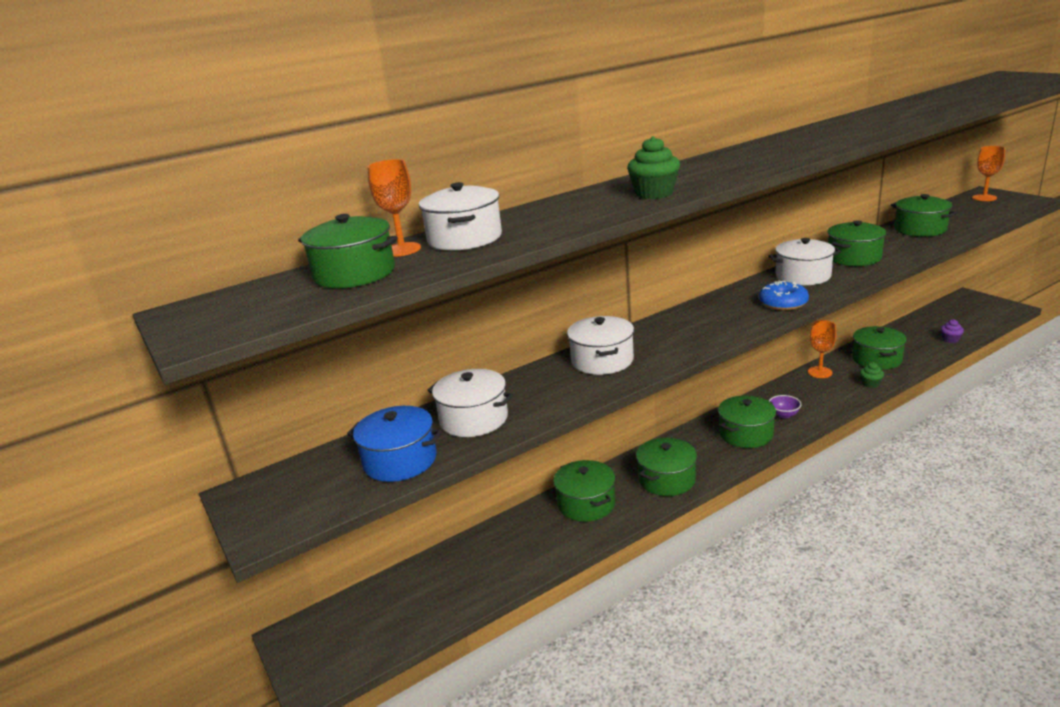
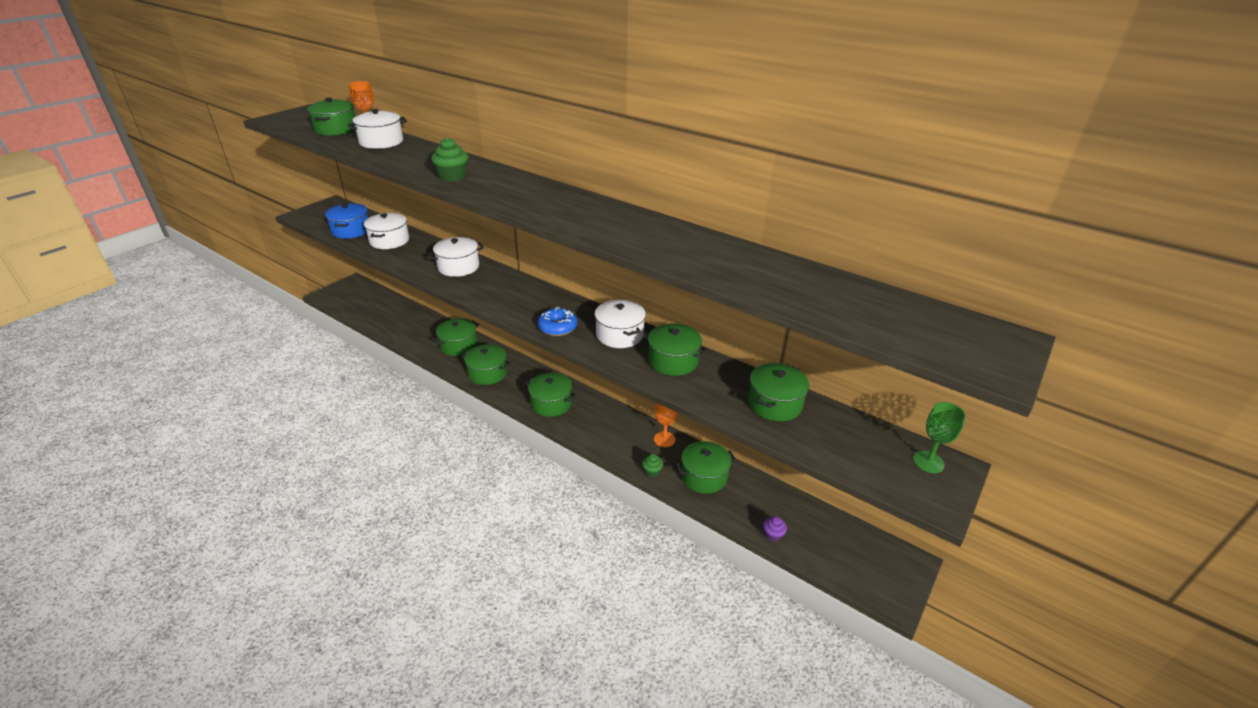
camera: 65 degrees right, 10 degrees up
purple bowl [769,395,801,418] -> none
orange goblet [972,146,1005,201] -> green goblet [913,402,966,473]

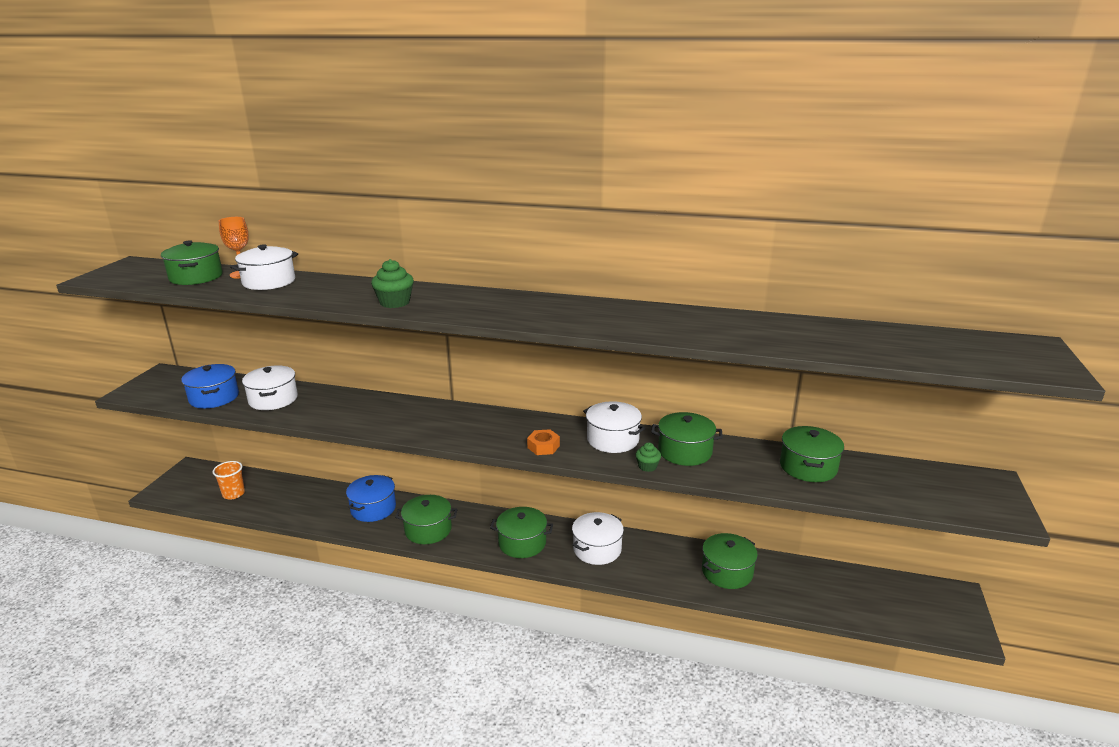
camera: 20 degrees left, 10 degrees down
white pot [428,237,484,277] -> white pot moved to [572,512,624,565]
green pot [433,318,479,356] -> blue pot [346,475,396,522]
blue donut [538,307,577,336] -> orange nut [527,429,560,455]
green cupcake [642,454,663,477] -> green cupcake moved to [635,443,661,472]
orange goblet [654,403,678,447] -> none
purple cupcake [763,516,787,542] -> none
green goblet [913,402,966,473] -> none
none -> orange cup [213,461,245,499]

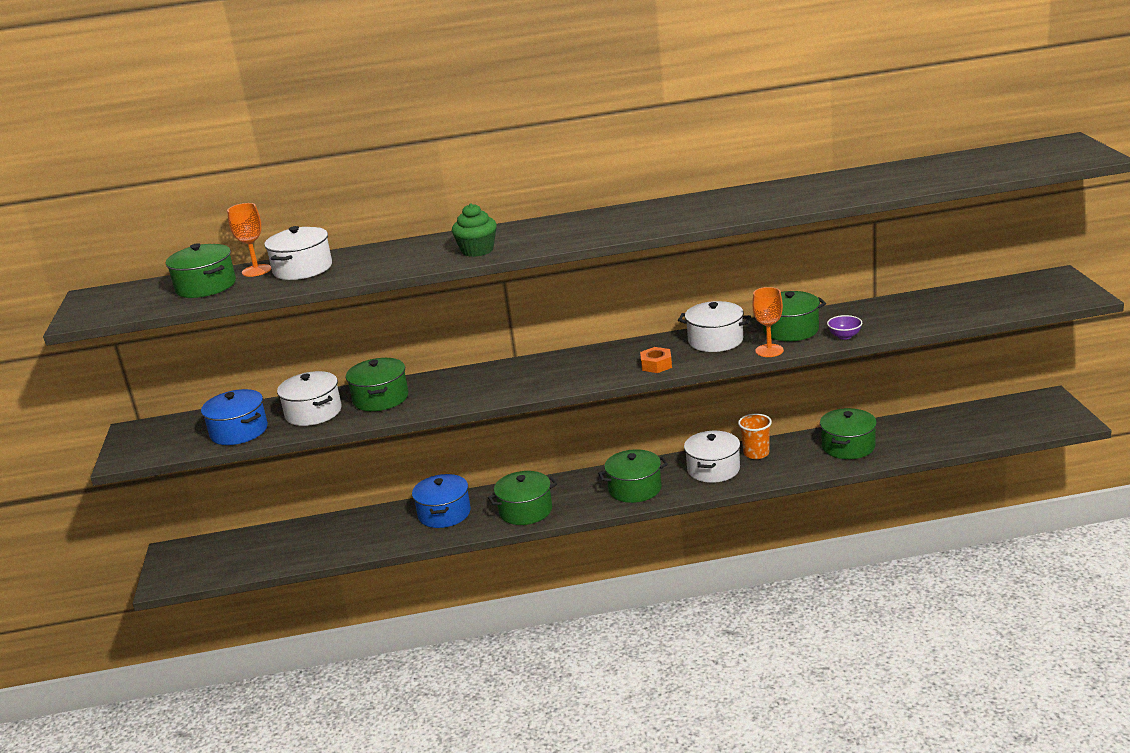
camera: 20 degrees left, 0 degrees up
orange cup [213,461,245,499] -> orange cup moved to [738,414,772,459]
green cupcake [635,443,661,472] -> orange goblet [752,287,784,357]
green pot [780,426,844,482] -> green pot moved to [346,358,408,411]
none -> purple bowl [827,315,862,340]

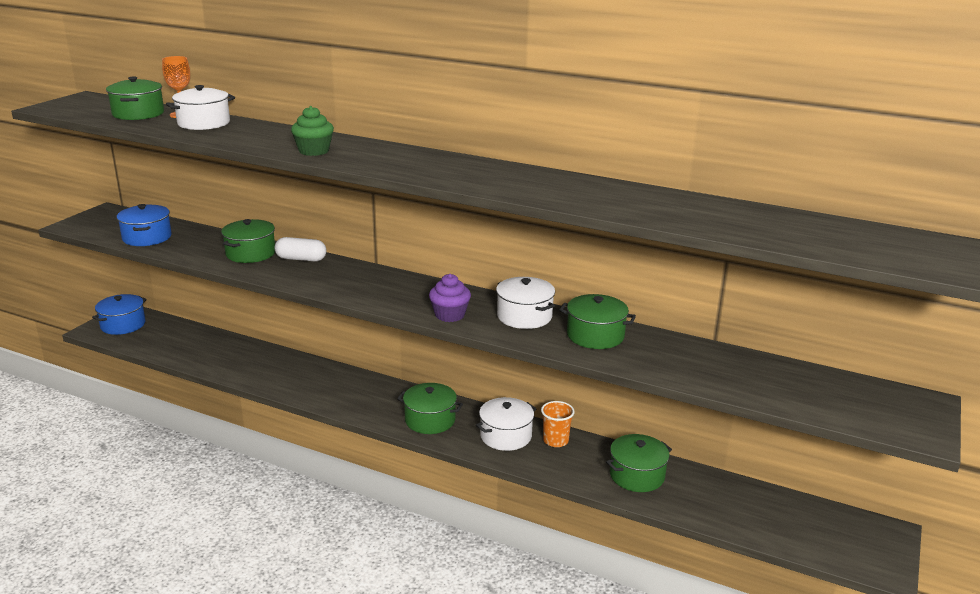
camera: 30 degrees right, 0 degrees up
white pot [277,371,341,426] -> none
blue pot [412,474,471,528] -> blue pot moved to [92,294,147,335]
green pot [488,471,558,525] -> none
orange nut [640,347,672,373] -> purple cupcake [429,274,471,322]
orange goblet [752,287,784,357] -> none
purple bowl [827,315,862,340] -> none
none -> white capsule [274,237,327,262]

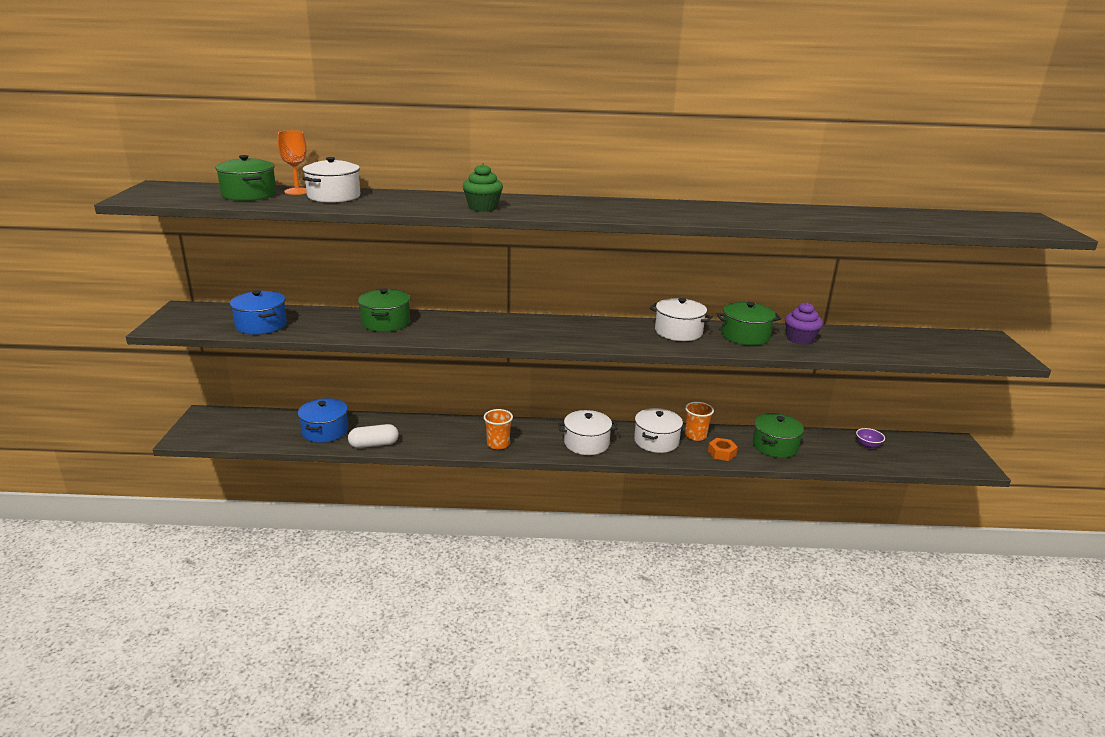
camera: 25 degrees left, 0 degrees up
blue pot [92,294,147,335] -> blue pot moved to [298,398,348,443]
white capsule [274,237,327,262] -> white capsule moved to [348,424,399,448]
green pot [397,383,463,434] -> white pot [558,410,618,455]
purple cupcake [429,274,471,322] -> purple cupcake moved to [785,302,823,345]
none -> orange cup [484,409,513,450]
none -> orange nut [708,438,738,461]
none -> purple bowl [856,428,885,449]

